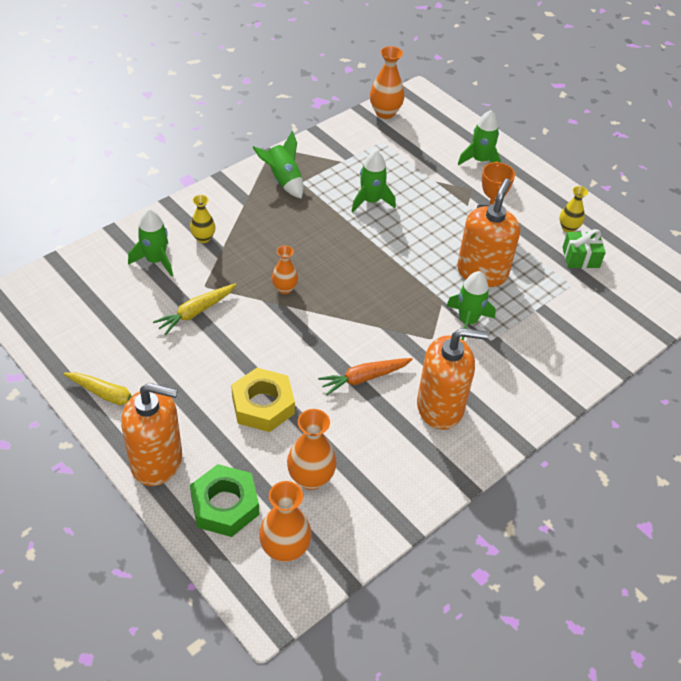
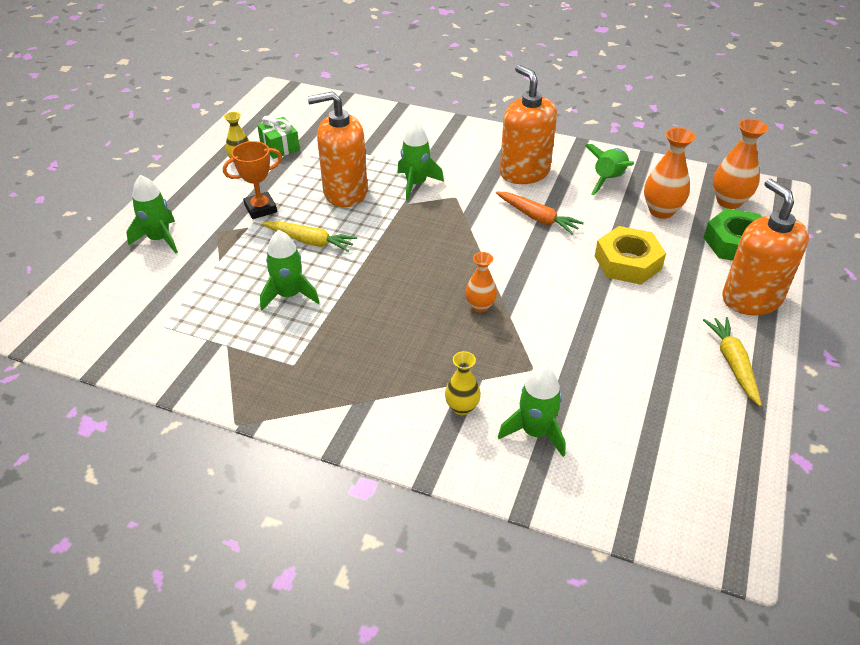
camera: 115 degrees left, 5 degrees down
yellow carrot [153,284,236,335] -> yellow carrot moved to [261,221,357,252]
green rocket [252,131,304,199] -> green rocket moved to [585,144,634,195]
orange vase [370,46,405,119] -> none

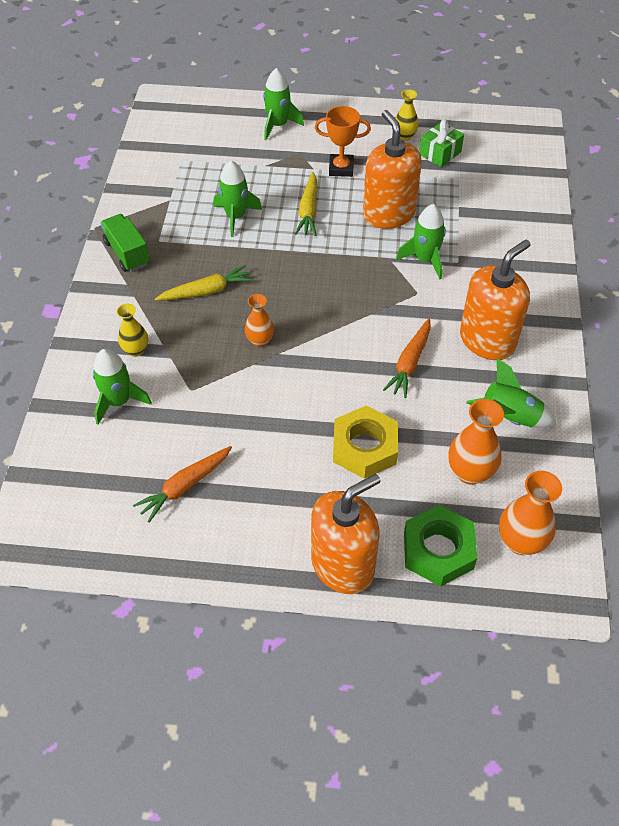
camera: 75 degrees right, 10 degrees up
orange trophy [223,141,282,219] -> orange trophy turned 45 degrees counterclockwise [315,106,371,177]
yellow carrot [703,317,762,406] -> yellow carrot moved to [155,265,253,301]
none -> green truck [100,214,150,272]
none -> orange carrot [133,446,232,523]

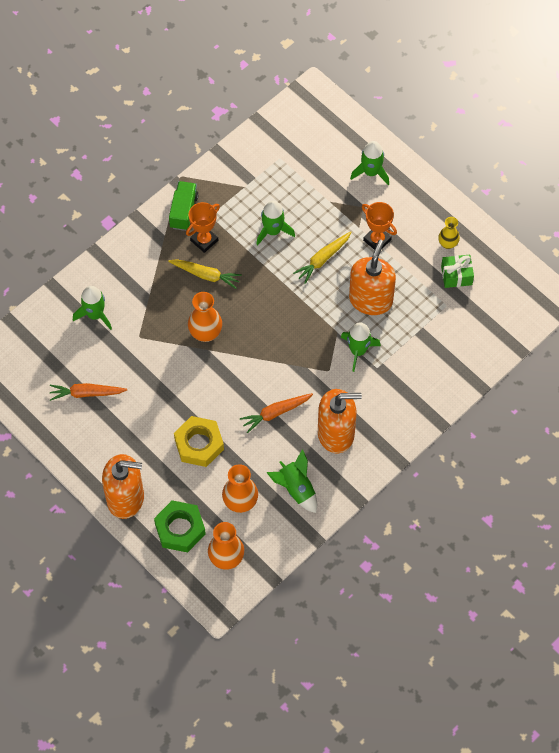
camera: 40 degrees right, 10 degrees up
yellow vase [116,304,148,357] -> none
orange vase [245,294,274,347] -> orange vase [188,292,222,342], size x1.58
none -> orange trophy [186,202,220,253]

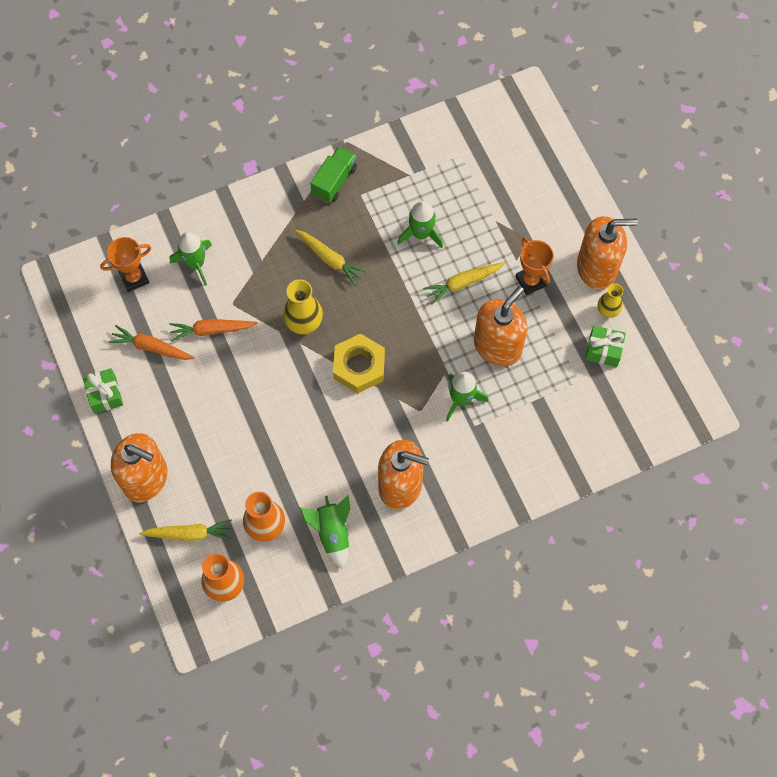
camera: 20 degrees right, 5 degrees up
green nut [154,500,206,552] -> yellow carrot [139,520,232,541]
yellow nut [174,416,224,467] -> yellow nut moved to [333,333,385,393]
orange trophy [186,202,220,253] -> orange trophy moved to [100,237,151,292]
orange vase [188,292,222,342] -> yellow vase [283,279,323,335]
orange carrot [240,393,313,433] -> orange carrot moved to [169,319,258,342]
green rocket [350,141,389,185] -> none
none -> green gift [83,368,123,414]
none -> orange soap dispenser [577,216,638,290]

